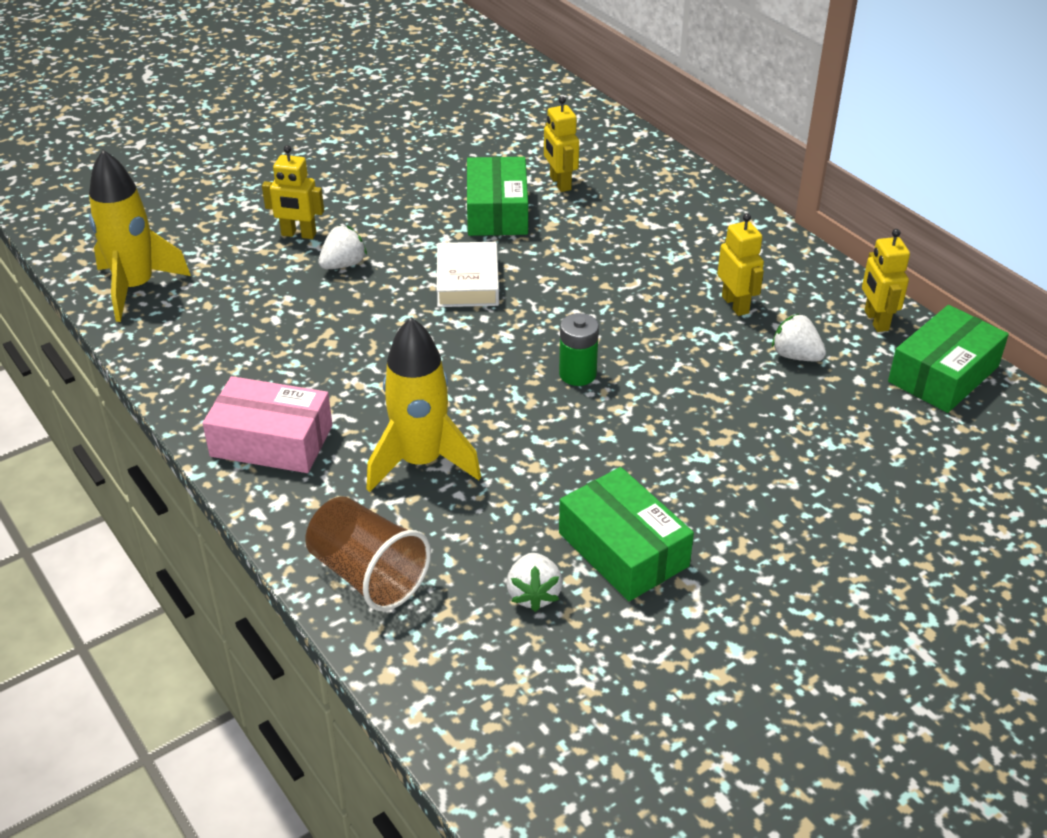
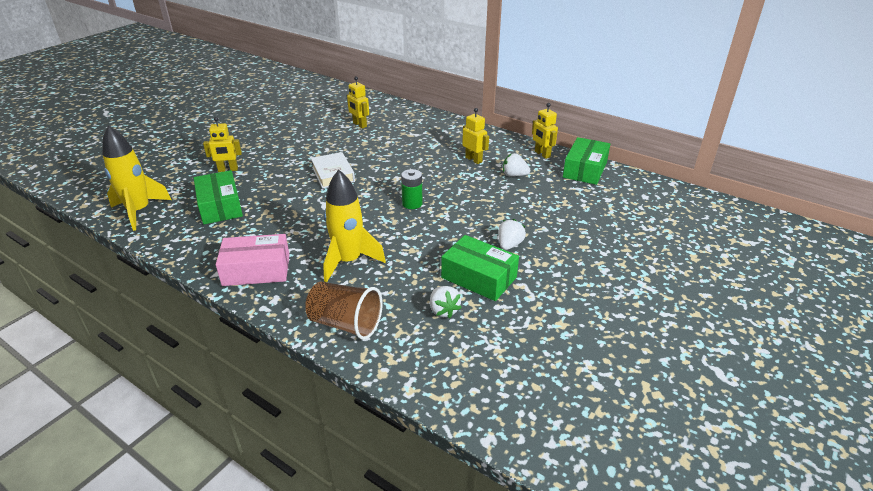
camera: 20 degrees left, 5 degrees down
white strawberry [318,226,367,269] -> white strawberry moved to [498,219,526,250]
green box [467,157,528,236] -> green box moved to [194,170,243,224]

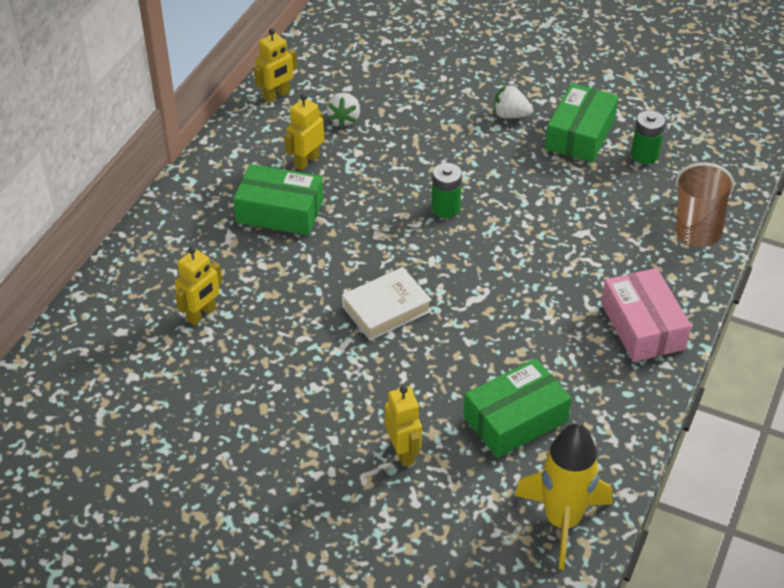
camera: 100 degrees left, 10 degrees up
yellow rocket [323,170,386,282] -> none
white strawberry [430,286,462,318] -> green battery [631,110,665,164]
green box [563,137,610,185] -> green box moved to [233,164,323,235]

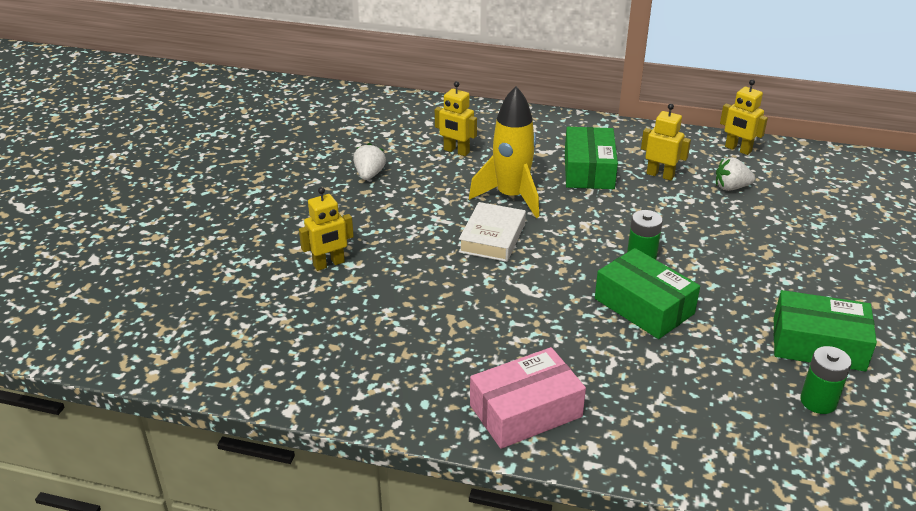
camera: 80 degrees right, 10 degrees down
white book [342,267,432,341] -> white book turned 60 degrees clockwise [459,202,526,262]
green box [463,358,572,458] -> green box moved to [595,248,700,339]
white strawberry [494,85,533,118] -> white strawberry moved to [353,143,386,180]
yellow rocket [514,423,612,570] -> yellow rocket moved to [469,86,539,218]
brown cup [675,162,734,247] -> none

